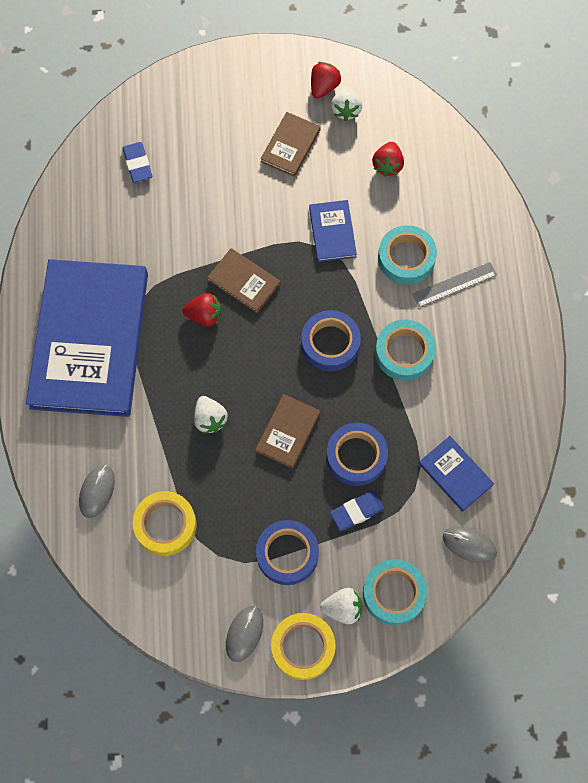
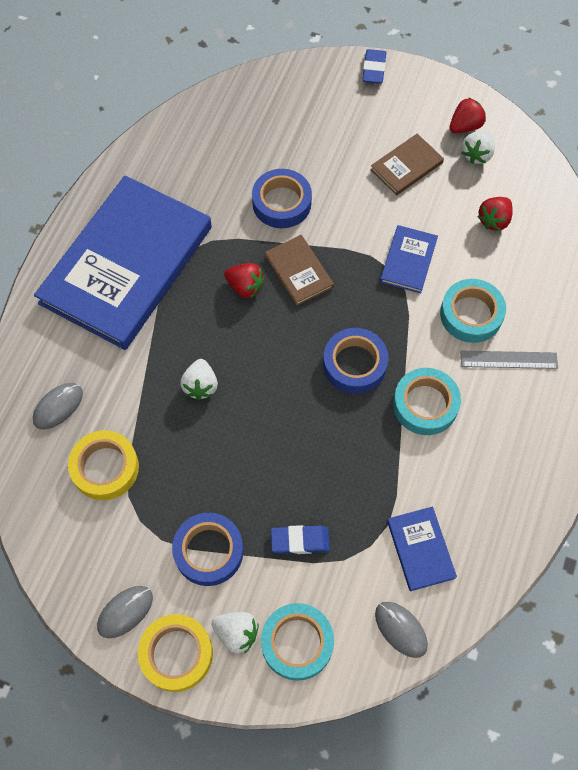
camera: 25 degrees right, 5 degrees down
blue eraser [122,142,152,183] -> blue eraser moved to [362,49,386,84]
brown book [255,394,320,469] -> none
blue tape [326,423,388,486] -> blue tape moved to [252,169,312,228]

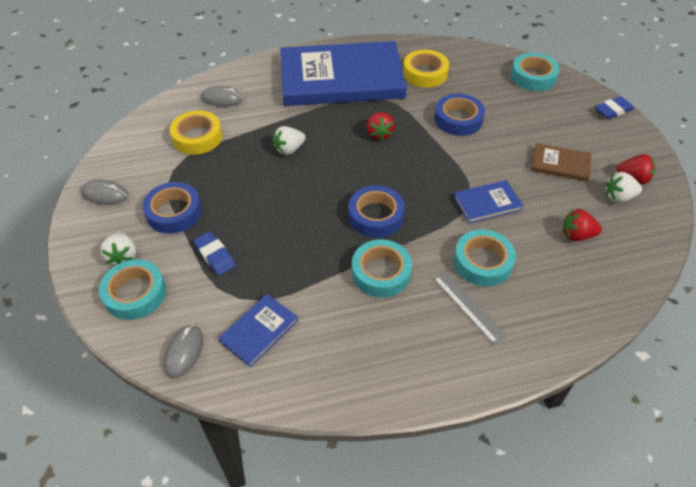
camera: 55 degrees right, 15 degrees down
yellow tape [138,614,213,692] -> yellow tape moved to [403,50,449,88]
brown book [265,235,334,306] -> none
none -> turquoise tape [511,53,560,91]

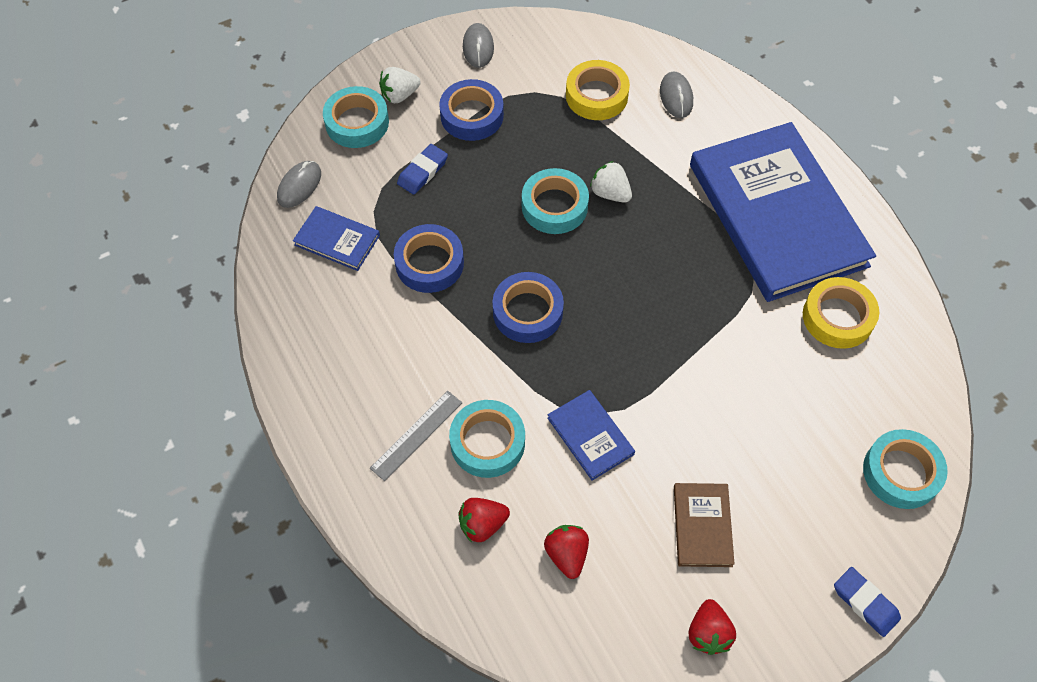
camera: 75 degrees right, 10 degrees up
grey mouse [164,325,203,378] -> grey mouse turned 60 degrees counterclockwise [277,161,321,208]
turquoise tape [352,239,412,298] -> turquoise tape moved to [522,168,589,234]
red strawberry [366,112,395,141] -> red strawberry moved to [458,498,510,543]
blue tape [435,94,485,136] -> blue tape moved to [394,224,464,293]
white strawberry [606,172,642,203] -> none

